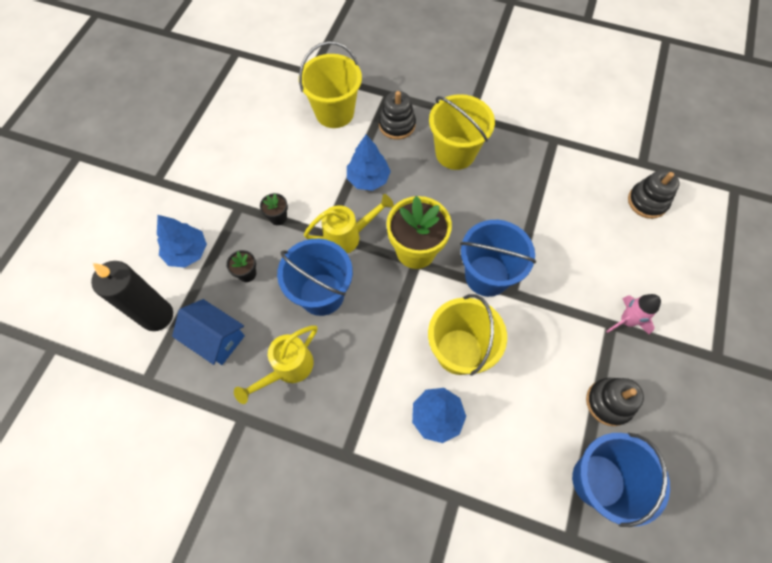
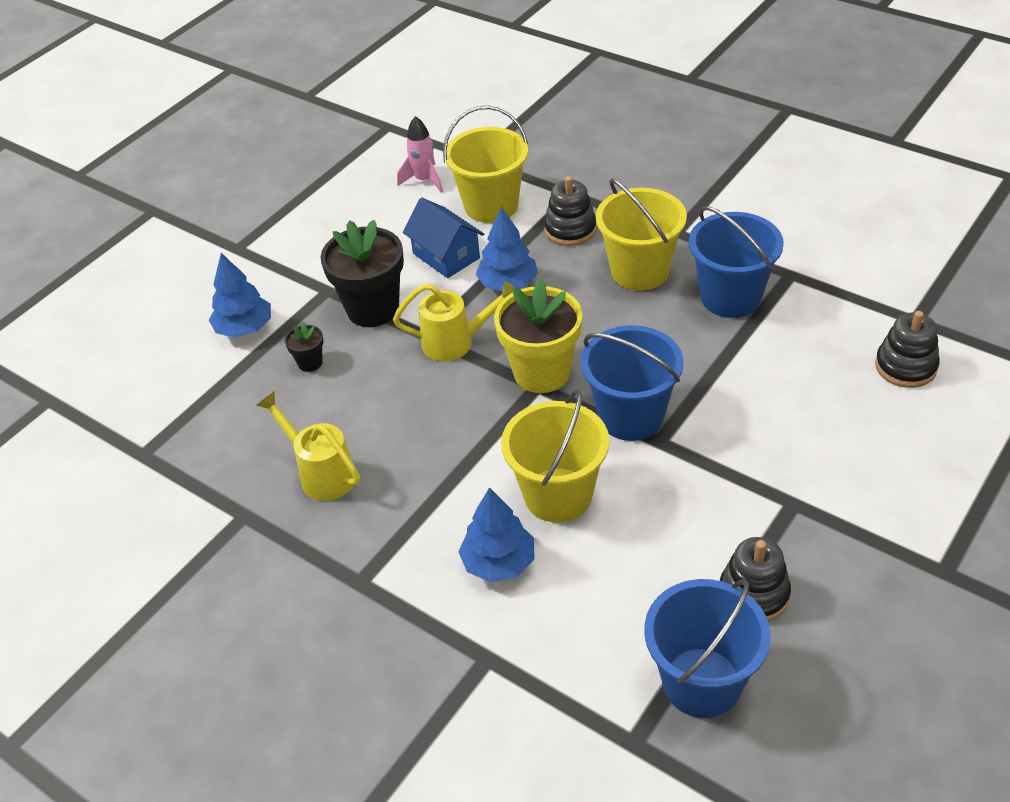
camera: 20 degrees right, 20 degrees down
black candle [91,261,173,331] -> none
blue house [172,299,245,365] -> blue house moved to [403,198,484,278]
yellow watering can [234,325,317,404] -> yellow watering can turned 75 degrees clockwise [256,391,360,501]
black flower pot [260,193,288,225] -> black flower pot [321,220,404,327], size x2.19
blue bucket [277,239,353,316] -> blue bucket moved to [689,206,784,318]
pink rocket [606,294,661,335] -> pink rocket moved to [397,116,443,193]

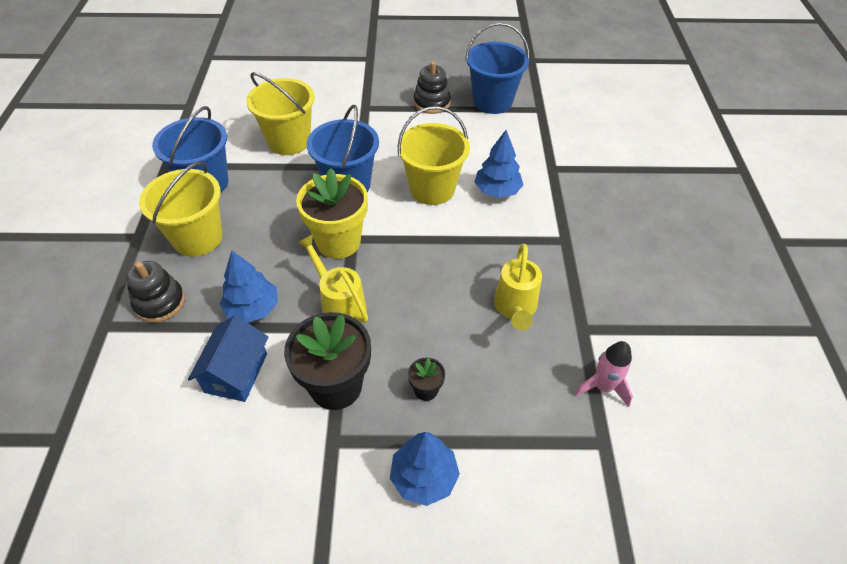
camera: 130 degrees left, 5 degrees up
pink rocket [397,116,443,193] -> pink rocket moved to [575,341,633,407]
yellow bucket [443,106,528,223] -> yellow bucket moved to [246,72,315,155]
black stacking toy [875,311,940,388] -> none

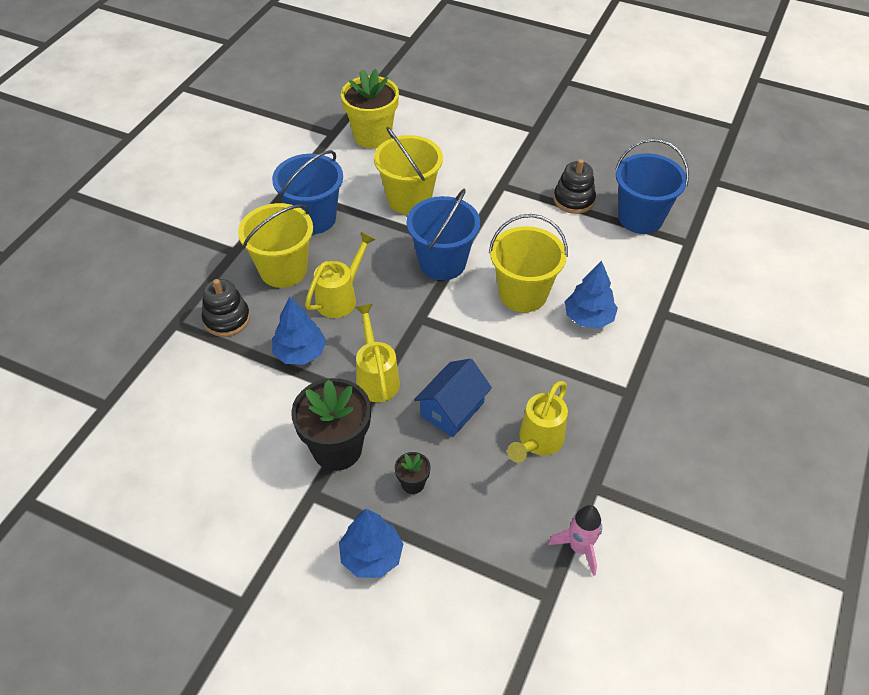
camera: 25 degrees right, 0 degrees up
blue house [188,315,268,402] -> blue house moved to [414,359,492,437]
yellow flower pot [296,168,368,259] -> yellow flower pot moved to [341,69,399,148]
none -> yellow watering can [305,232,376,318]

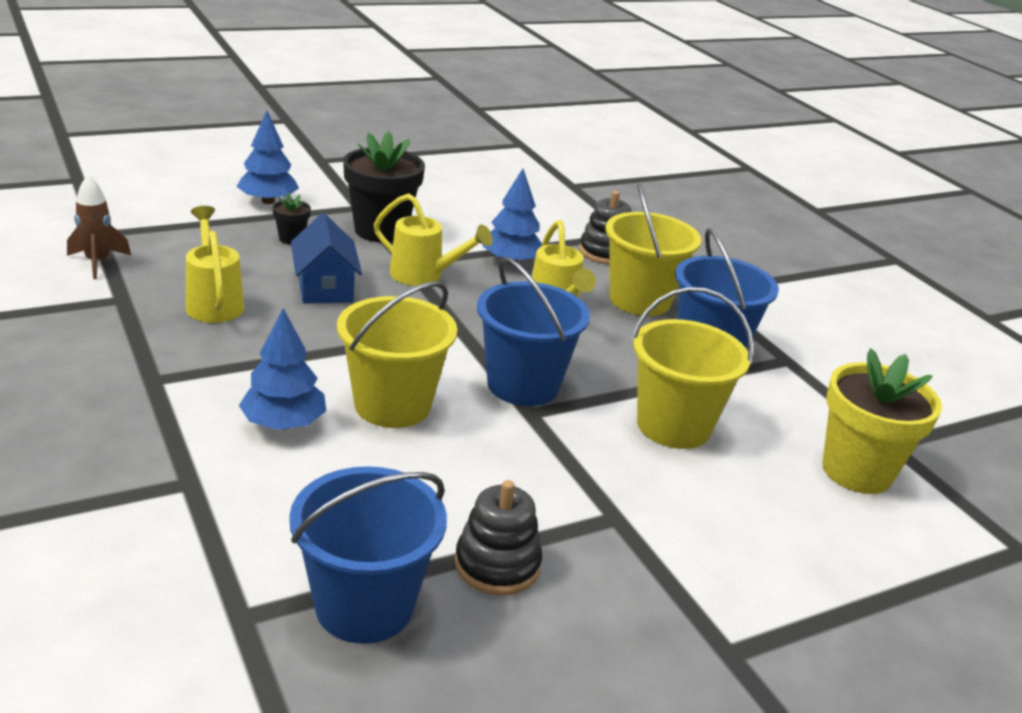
camera: 125 degrees right, 20 degrees down
pink rocket [548,505,602,576] -> brown rocket [67,175,131,279]

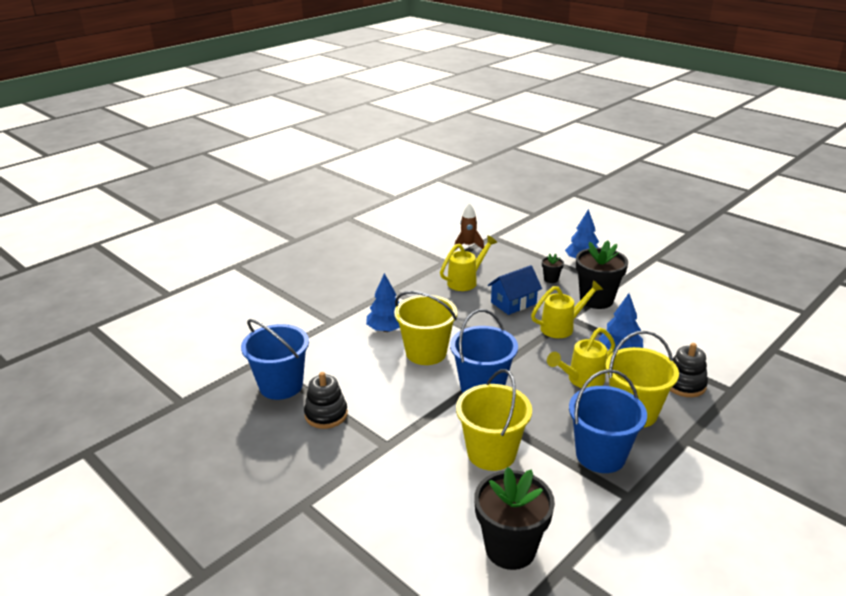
camera: 75 degrees right, 0 degrees up
yellow watering can [374,193,493,286] -> yellow watering can turned 120 degrees counterclockwise [531,280,603,338]
yellow flower pot [822,348,942,494] -> black flower pot [474,467,555,570]

